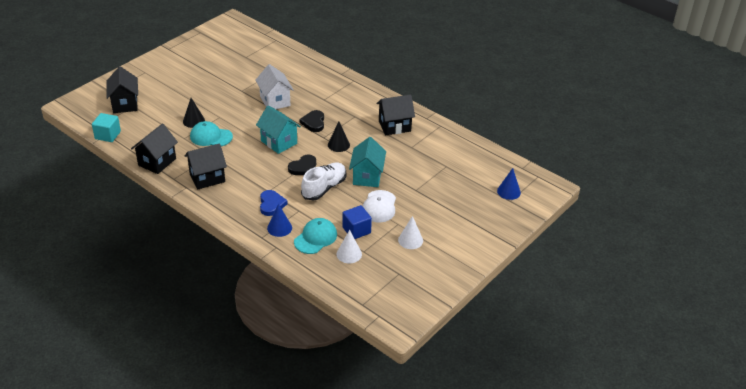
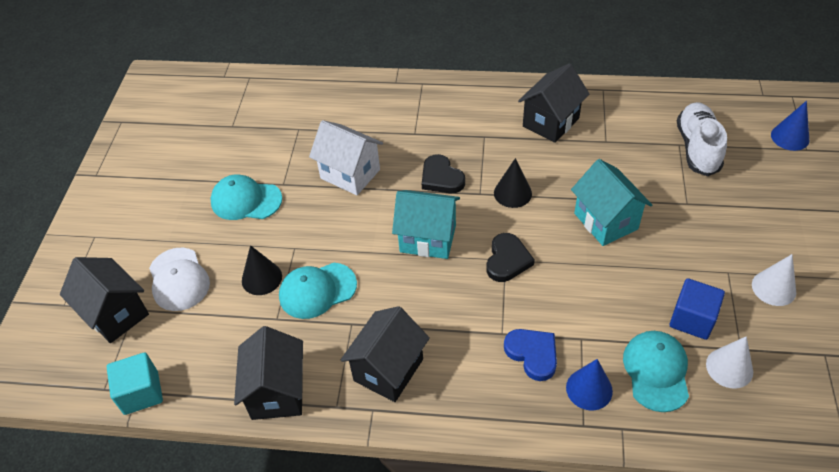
camera: 30 degrees left, 10 degrees up
white shoe [301,162,346,200] -> white shoe moved to [677,102,727,176]
white cap [363,190,396,223] -> white cap moved to [149,248,210,311]
none -> turquoise cap [210,174,282,220]

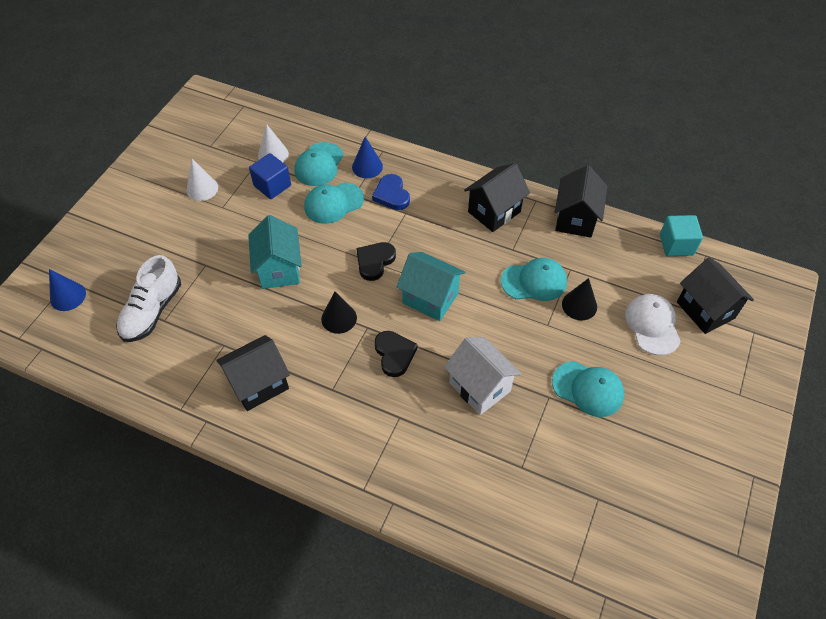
camera: 165 degrees left, 5 degrees up
none -> turquoise cap [304,182,364,224]

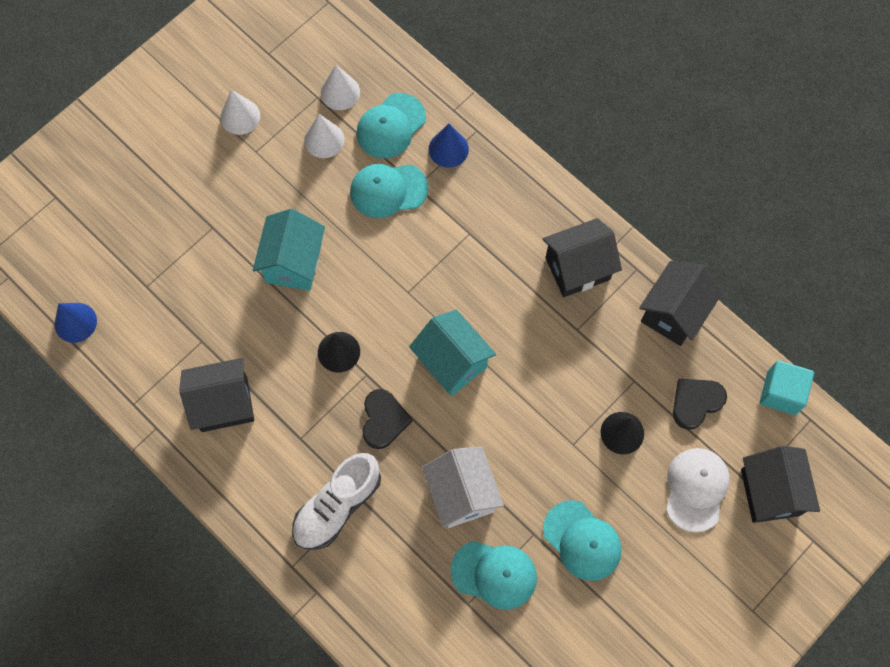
camera: 20 degrees right, 15 degrees up
blue cone [49,269,86,311] -> blue cone moved to [55,303,97,343]
white shoe [116,255,181,342] -> white shoe moved to [292,453,381,550]
blue cube [249,153,291,199] -> white cone [304,114,345,158]
black heart [356,242,396,281] -> black heart moved to [673,379,727,430]
blue heart [372,174,410,210] -> none
turquoise cap [501,258,567,301] -> turquoise cap moved to [451,541,537,610]

